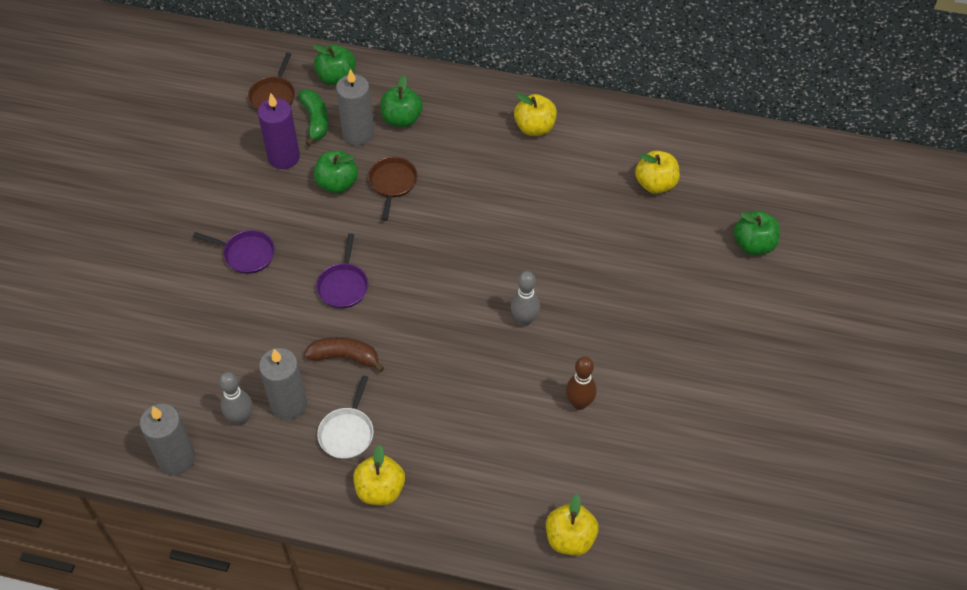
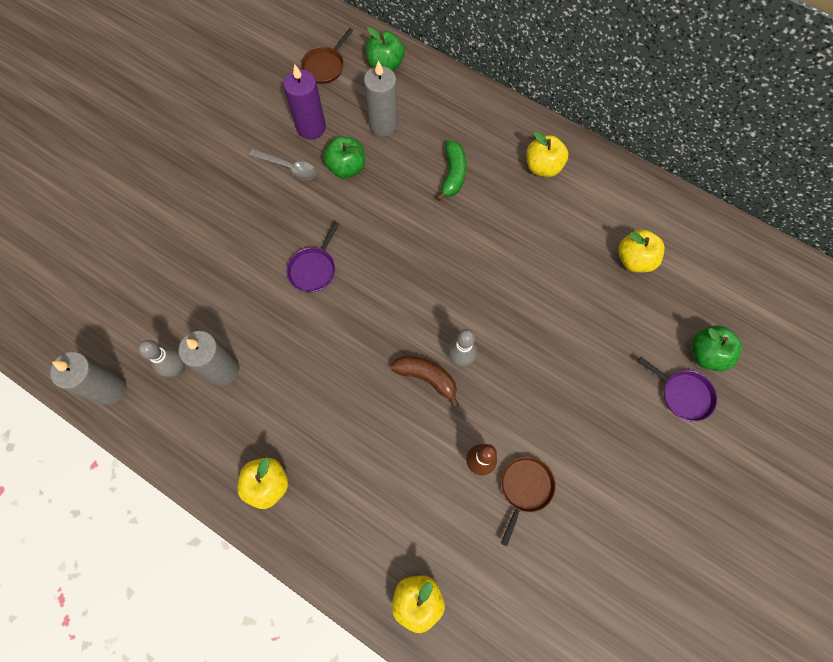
camera: 20 degrees right, 15 degrees up
purple pan [193,230,275,274] -> purple pan moved to [638,357,717,422]
green banana [298,89,328,146] -> green banana moved to [436,140,467,201]
brown banana [304,337,384,372] -> brown banana moved to [391,356,459,408]
white pan [317,375,374,459] -> none
brown pan [368,157,418,221] -> brown pan moved to [501,456,556,546]
green apple [380,75,423,127] -> none
none -> grey spoon [249,148,317,180]

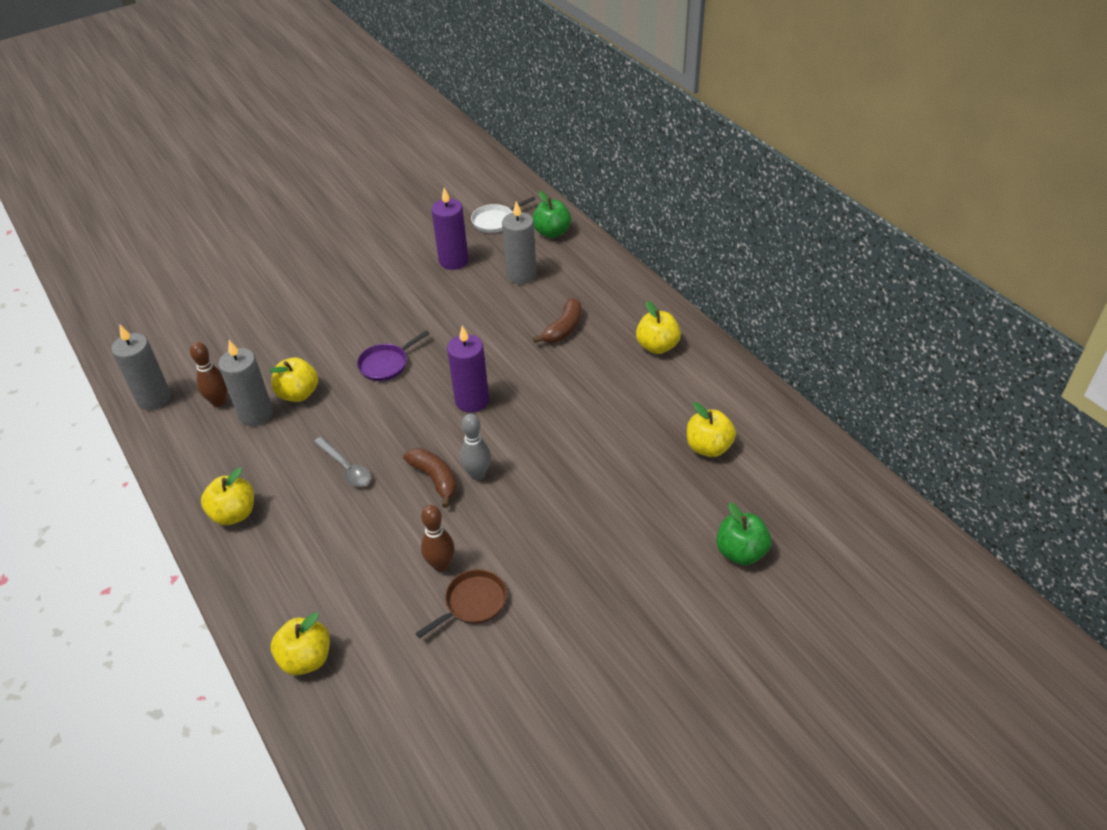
camera: 25 degrees right, 25 degrees down
grey bowling pin [138,340,185,377] -> brown bowling pin [190,342,227,407]
grey spoon [249,148,317,180] -> grey spoon moved to [314,437,371,487]
brown pan [301,28,353,84] -> white pan [471,196,535,233]
green apple [324,137,365,178] -> none
green banana [436,140,467,201] -> brown banana [533,298,581,343]
purple pan [638,357,717,422] -> none
none -> yellow apple [269,357,318,402]
none -> purple candle [447,325,489,413]

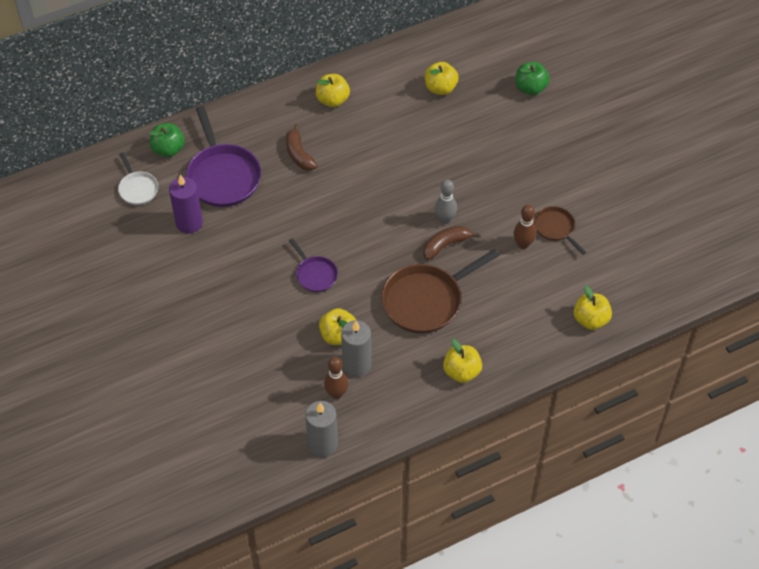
camera: 85 degrees left, 10 degrees up
grey spoon [314,437,371,487] -> brown pan [382,249,499,333]
purple candle [447,325,489,413] -> none
grey candle [502,201,536,284] -> purple pan [186,106,261,207]
brown banana [533,298,581,343] -> brown banana turned 150 degrees counterclockwise [286,124,317,171]

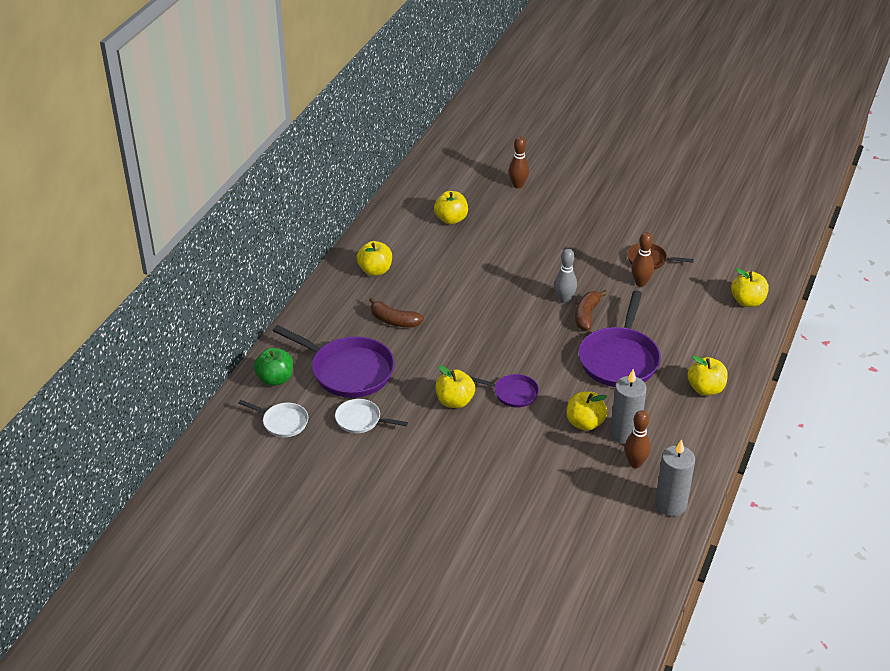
camera: 40 degrees left, 15 degrees down
purple candle [169,175,203,234] -> white pan [335,399,408,433]
brown pan [382,249,499,333] -> purple pan [578,290,661,387]
green apple [515,62,550,95] -> brown bowling pin [509,136,529,188]
none -> yellow apple [436,365,475,408]

